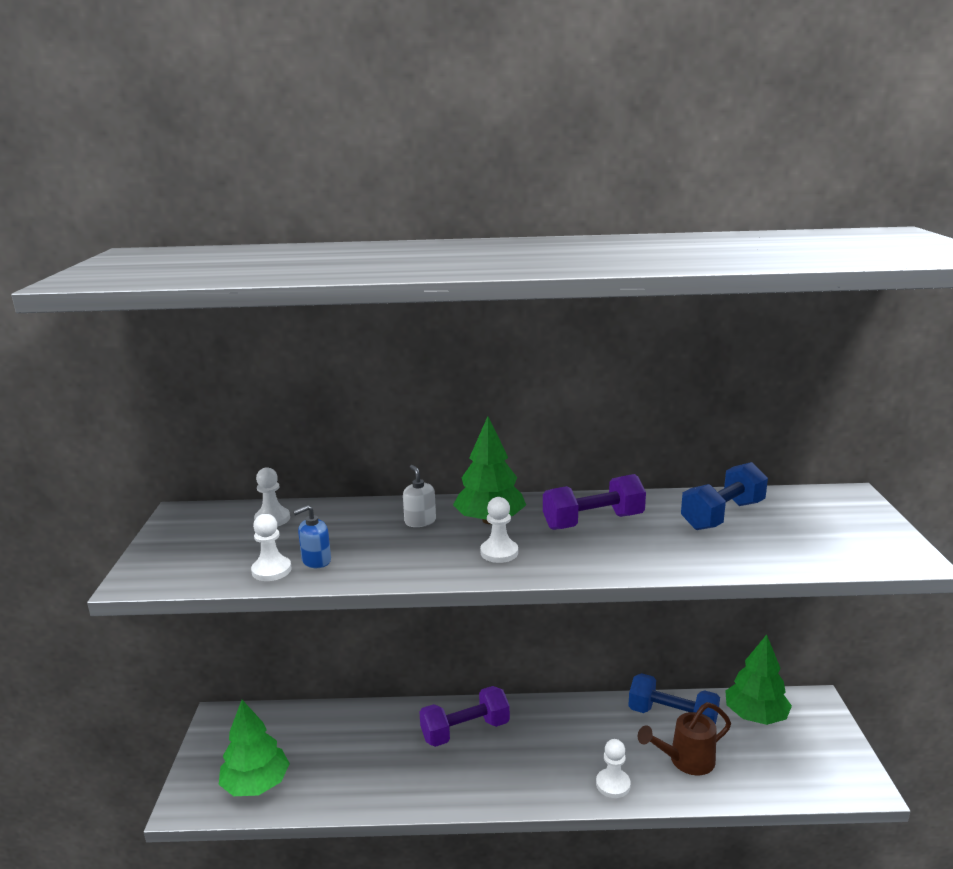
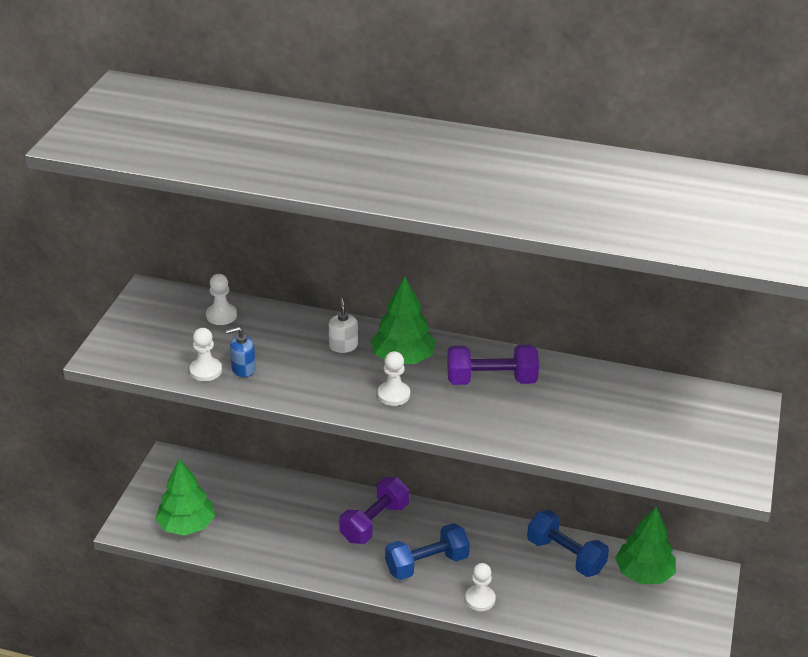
camera: 15 degrees right, 15 degrees up
purple dumbbell [419,686,510,747] -> purple dumbbell turned 45 degrees counterclockwise [339,477,409,544]
brown watering can [638,702,731,776] -> none
blue dumbbell [681,462,768,530] -> blue dumbbell moved to [385,523,470,580]

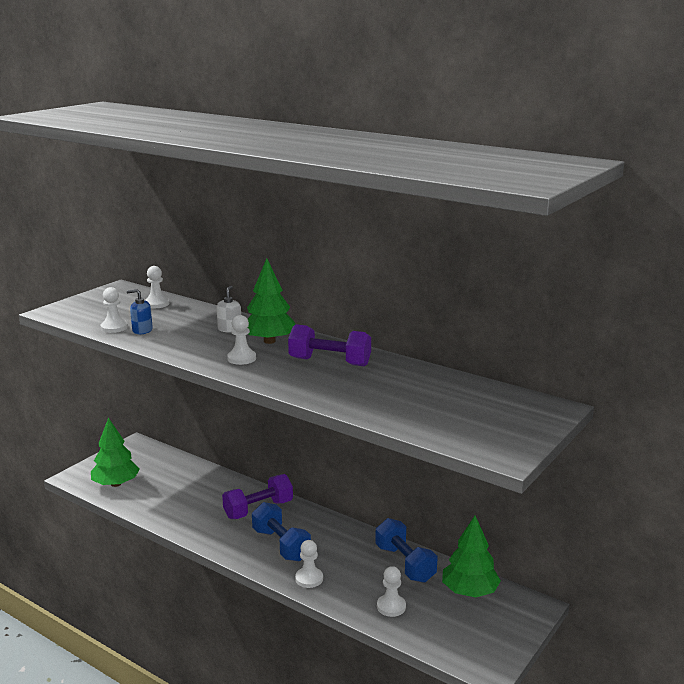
camera: 20 degrees right, 15 degrees down
blue dumbbell [385,523,470,580] -> blue dumbbell turned 60 degrees clockwise [252,502,311,561]
none -> white pawn [377,566,406,617]

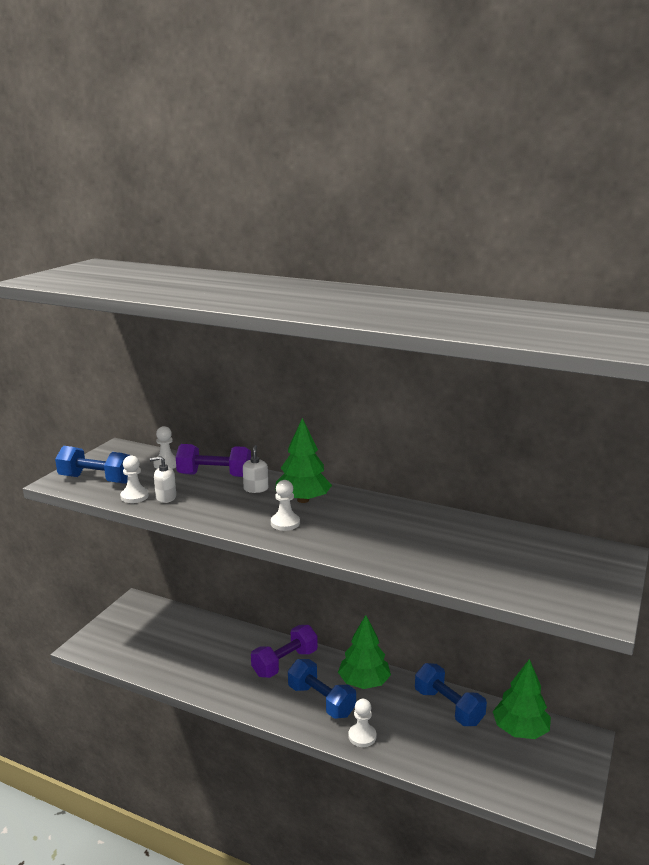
camera: 10 degrees left, 0 degrees up
green tree [91,417,140,487] -> green tree moved to [338,615,391,689]
blue soap dispenser [127,289,153,334] -> white soap dispenser [150,456,176,503]
purple dumbbell [288,324,371,366] -> purple dumbbell moved to [176,444,251,477]
white pawn [377,566,406,617] -> none
none -> blue dumbbell [55,446,131,484]

